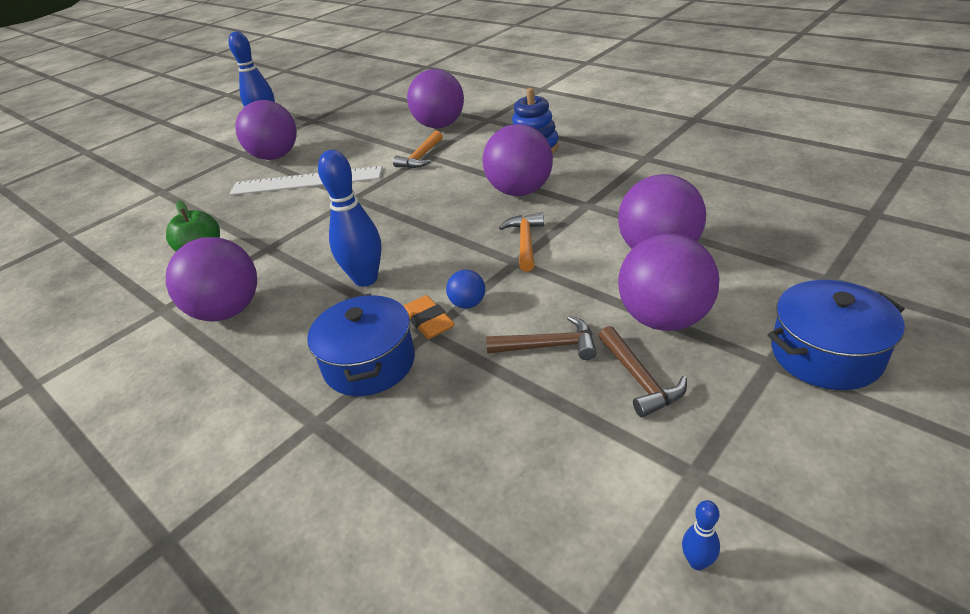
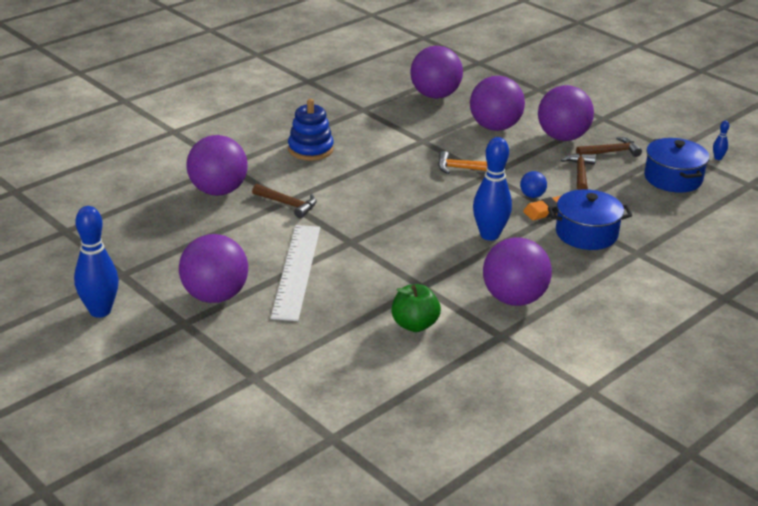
camera: 90 degrees left, 5 degrees down
orange hammer [393,131,443,168] -> brown hammer [252,184,317,218]
purple ball [482,124,553,196] -> purple ball moved to [410,46,463,99]
blue pot [768,280,905,390] -> blue pot moved to [644,138,709,193]

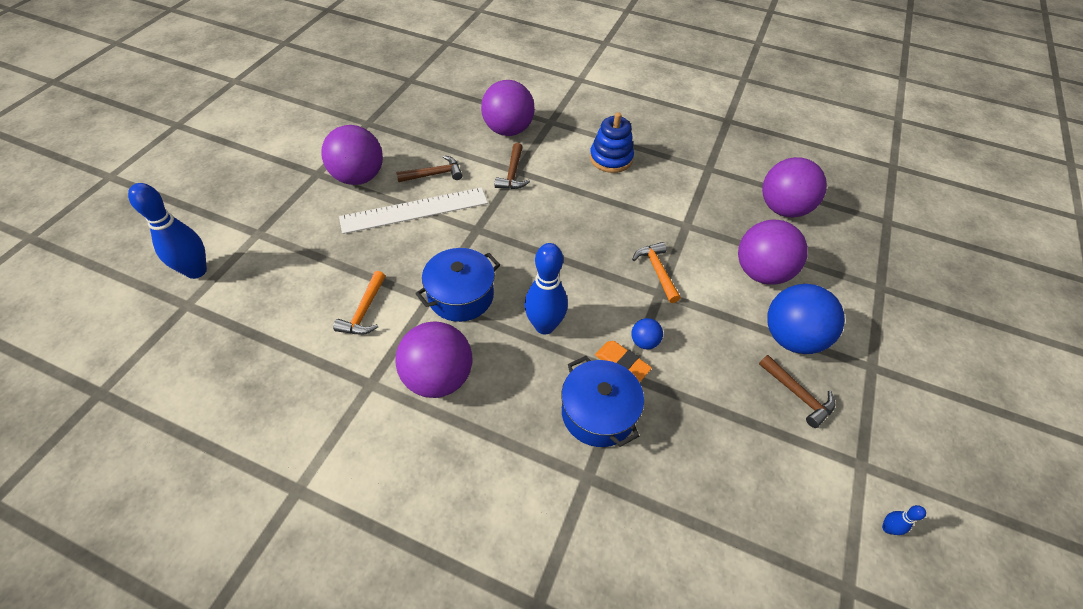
camera: 65 degrees right, 20 degrees up
blue bowling pin [74,206,119,318] -> blue bowling pin moved to [128,183,207,279]
green apple [391,284,441,332] -> orange hammer [333,271,385,335]
purple ball [538,85,594,141] -> blue ball [767,284,845,354]
brown hammer [561,153,596,190] -> brown hammer moved to [396,155,462,182]
blue pot [644,138,709,193] -> blue pot moved to [415,248,500,322]

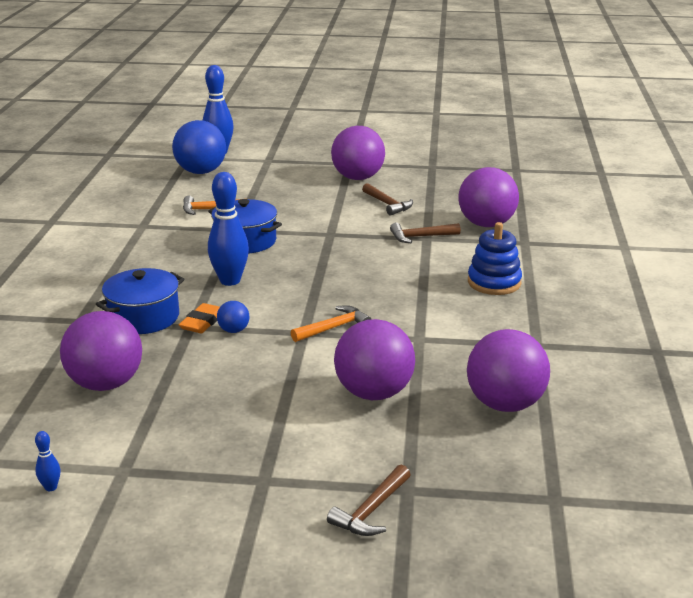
camera: 75 degrees right, 25 degrees down
white ruler [339,187,488,234] -> none
purple ball [395,322,472,398] -> purple ball moved to [60,311,142,391]
brown hammer [759,355,835,428] -> brown hammer moved to [327,464,411,536]
blue ball [767,284,845,354] -> blue ball moved to [172,120,226,174]

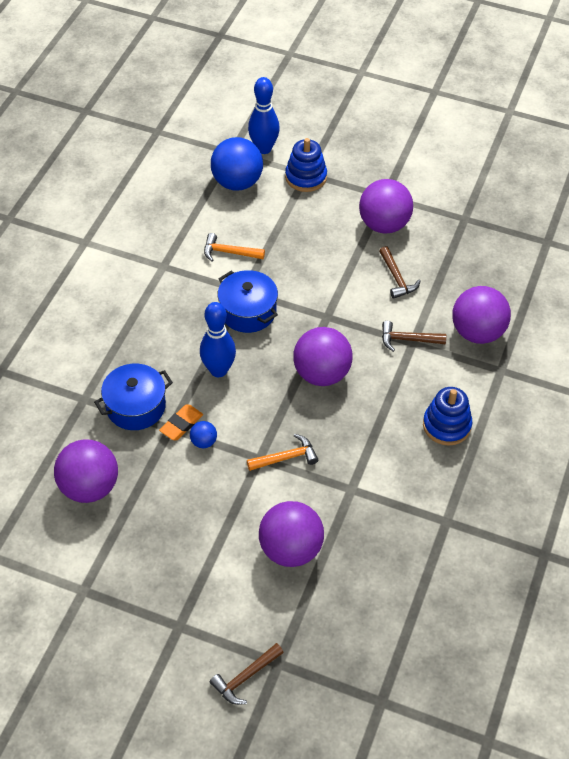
camera: 15 degrees right, 25 degrees up
blue bowling pin [35,431,60,491] -> none
purple ball [467,329,550,412] -> purple ball moved to [293,327,353,386]
none -> blue stacking toy [285,138,327,192]

